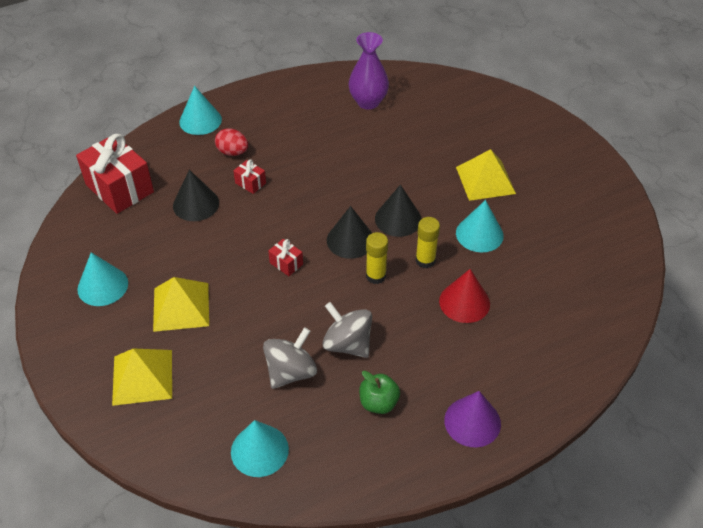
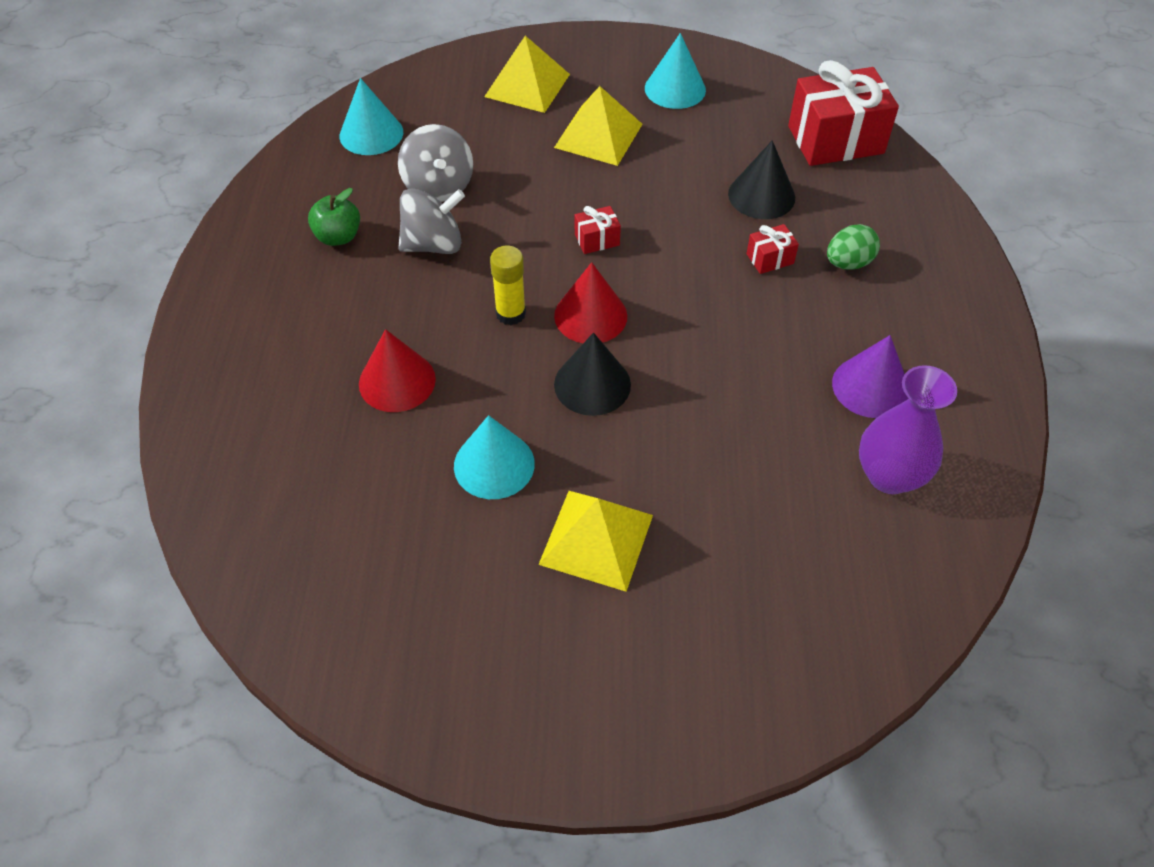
camera: 120 degrees right, 5 degrees up
turquoise cone [179,86,222,135] -> none
red egg [215,128,248,156] -> green egg [827,224,880,270]
black cone [327,206,372,259] -> red cone [554,262,627,343]
yellow glue stick [416,217,440,268] -> none
purple cone [444,391,501,447] -> purple cone moved to [832,335,909,418]

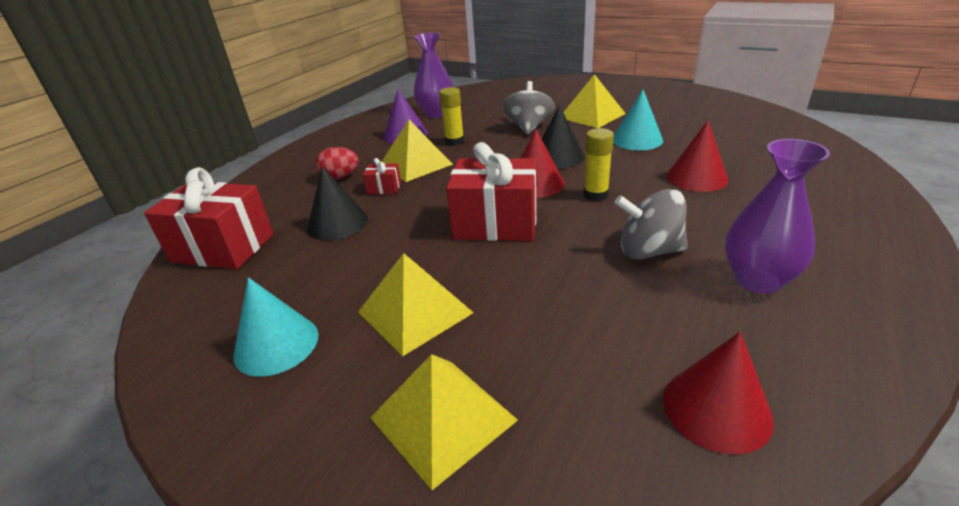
camera: 150 degrees left, 20 degrees down
green apple [308,188,360,246] -> purple vase [725,139,830,294]
turquoise cone [340,78,403,155] -> red cone [663,332,774,455]
grey spinning top [398,124,473,202] -> grey spinning top moved to [503,81,555,135]
red gift [575,206,621,254] -> red gift [446,142,537,241], size x2.27
green egg [827,224,880,270] -> red egg [316,147,359,180]
none -> yellow pyramid [382,120,453,182]
none -> yellow glue stick [439,87,464,146]

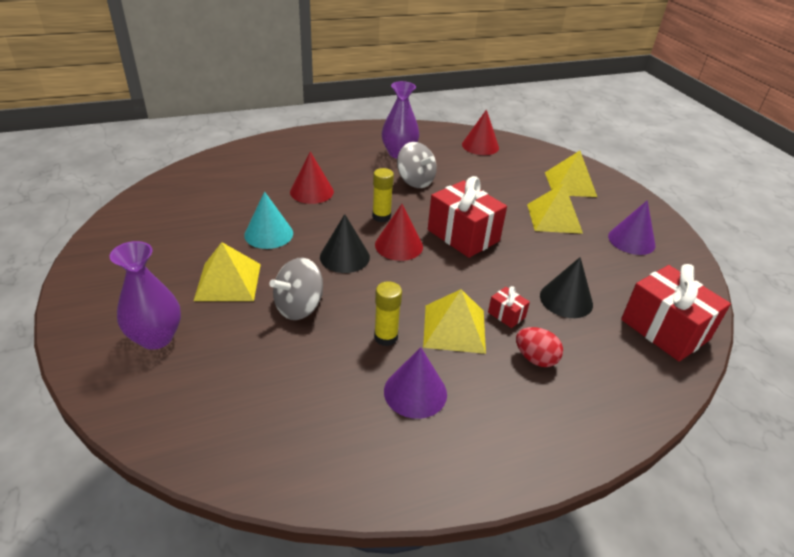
camera: 145 degrees left, 5 degrees up
turquoise cone [233,277,318,377] -> purple cone [608,200,655,255]
purple vase [414,33,453,118] -> purple vase moved to [110,241,181,350]

